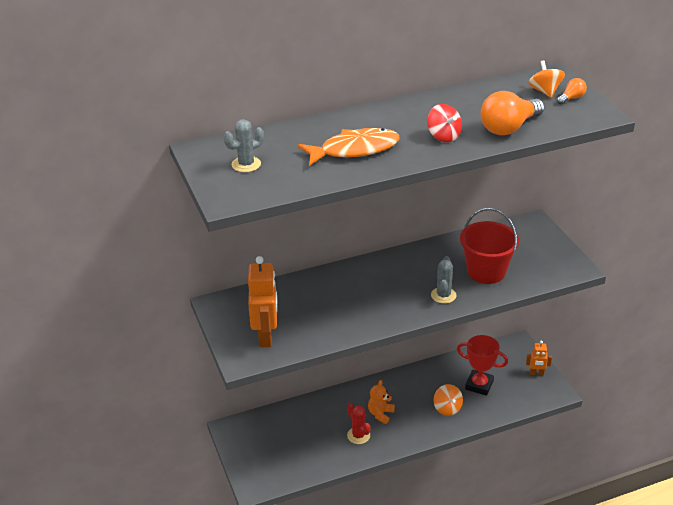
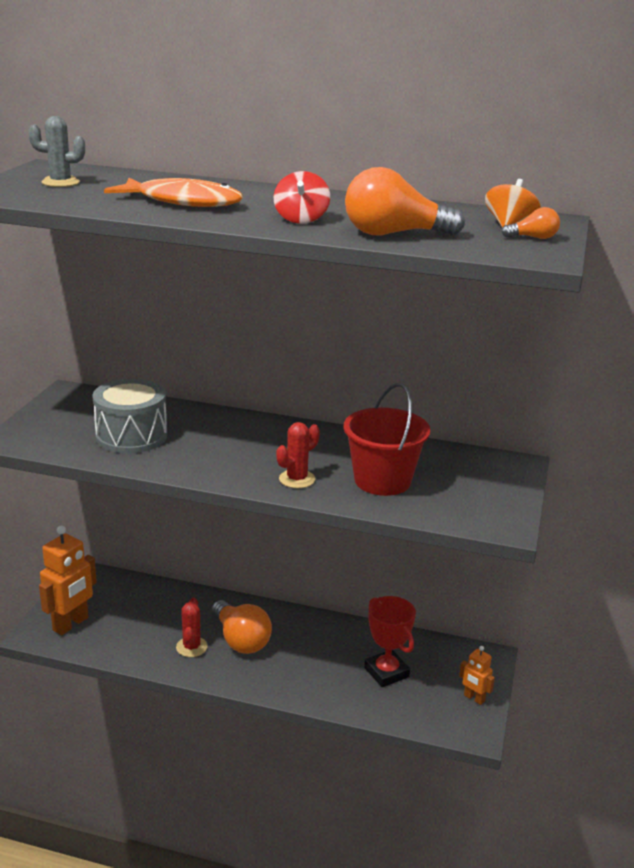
camera: 35 degrees right, 10 degrees down
orange robot [248,256,277,348] -> orange robot moved to [39,525,97,635]
orange teddy bear [368,380,395,424] -> orange light bulb [211,600,272,654]
grey cactus [431,256,456,304] -> red cactus [276,422,320,488]
orange spinning top [434,384,463,416] -> none
none -> grey drum [92,379,167,453]

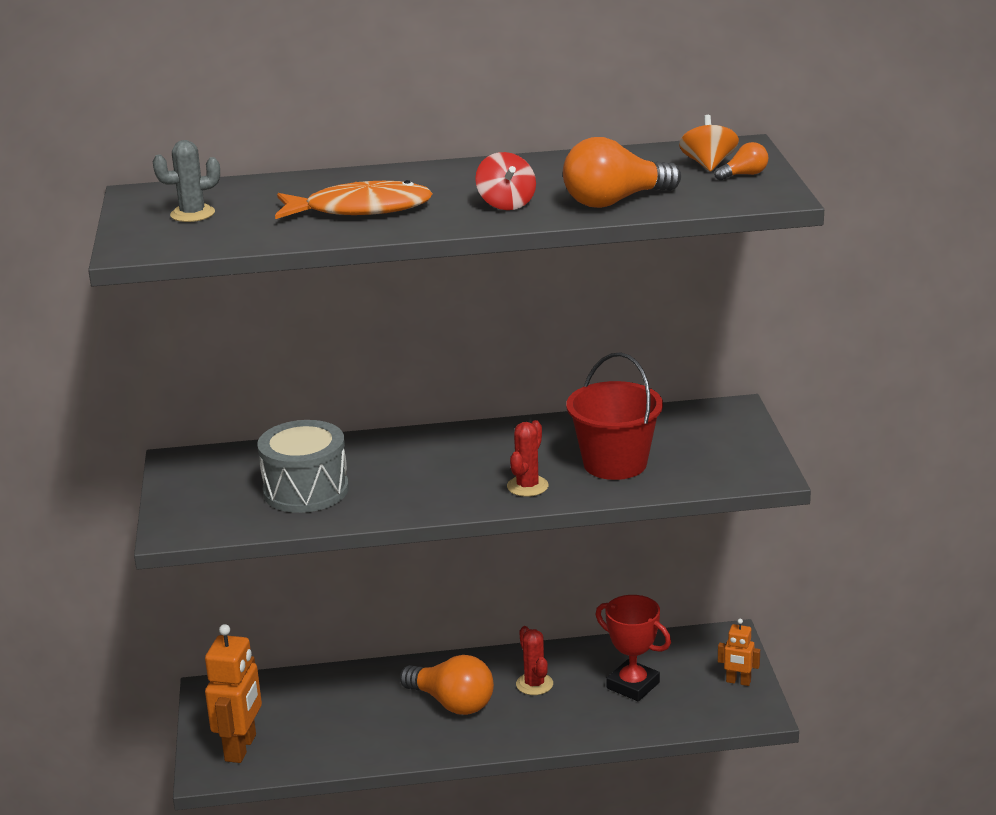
camera: 20 degrees left, 0 degrees up
red cactus [176,598,208,657] -> red cactus moved to [516,626,553,695]

